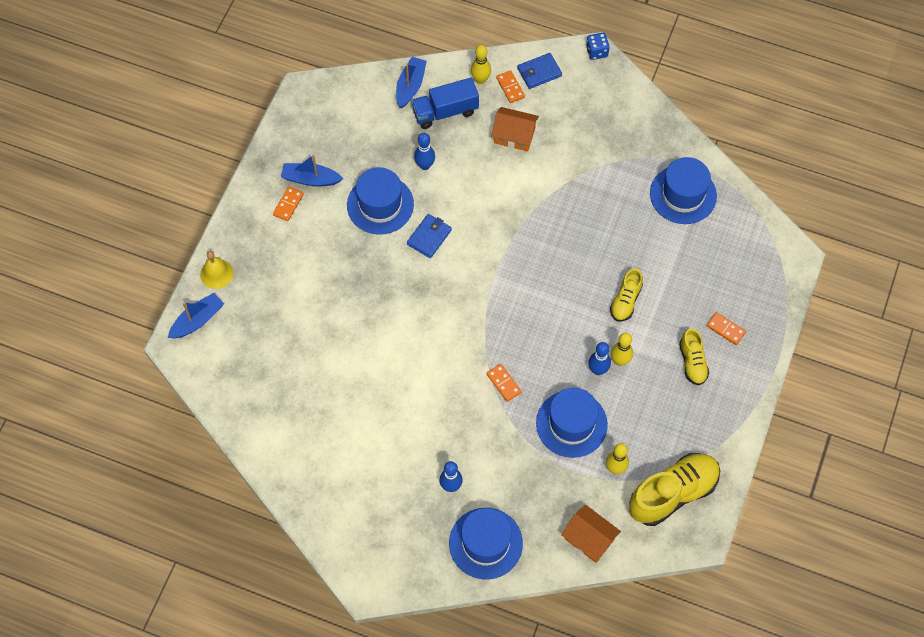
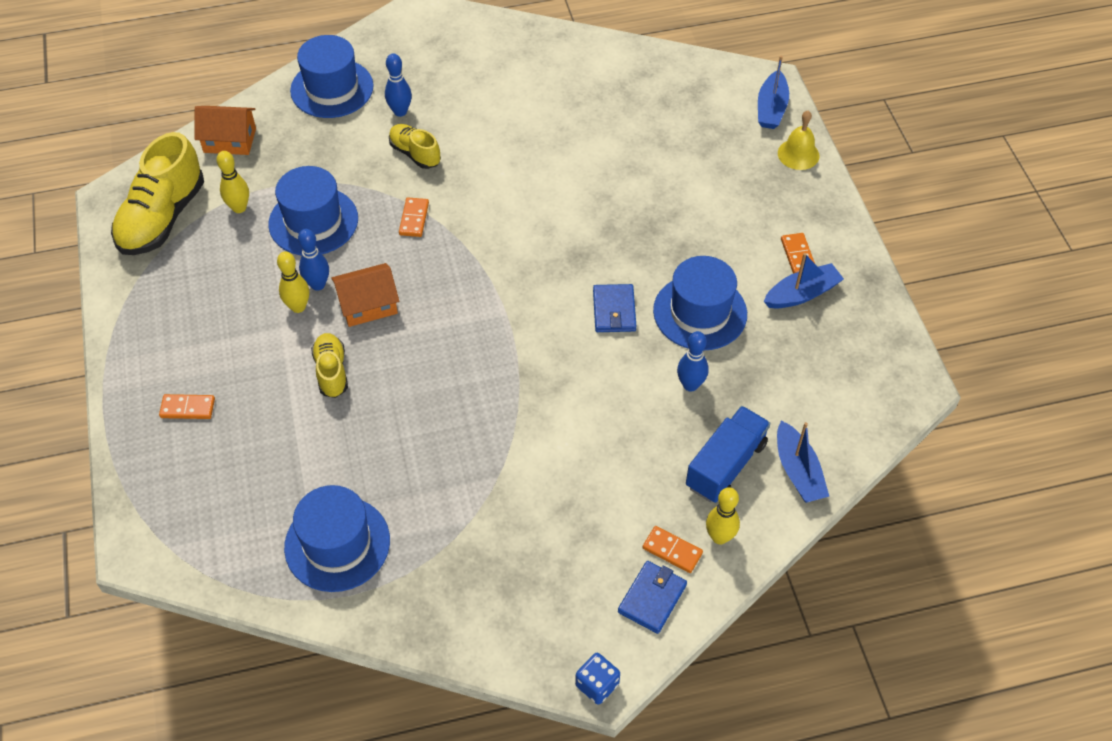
camera: 145 degrees right, 10 degrees down
orange domino [486,364,522,402] -> orange domino turned 75 degrees clockwise [399,197,429,237]
orange house [491,107,539,151] -> orange house moved to [331,263,399,327]
yellow shoe [679,328,709,385] -> yellow shoe moved to [389,124,441,169]

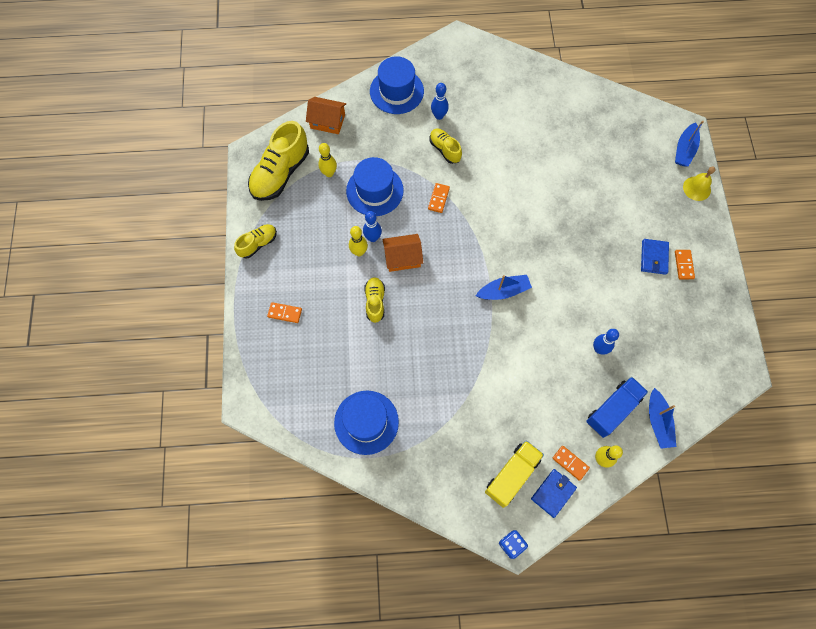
camera: 10 degrees right, 15 degrees up
blue wallet [593,284,637,332] -> blue wallet moved to [641,239,669,275]
blue hat [653,256,747,351] -> none
blue boat [764,253,844,308] -> blue boat moved to [476,275,532,300]
none -> yellow shoe [234,224,277,259]
none -> yellow truck [485,440,544,508]

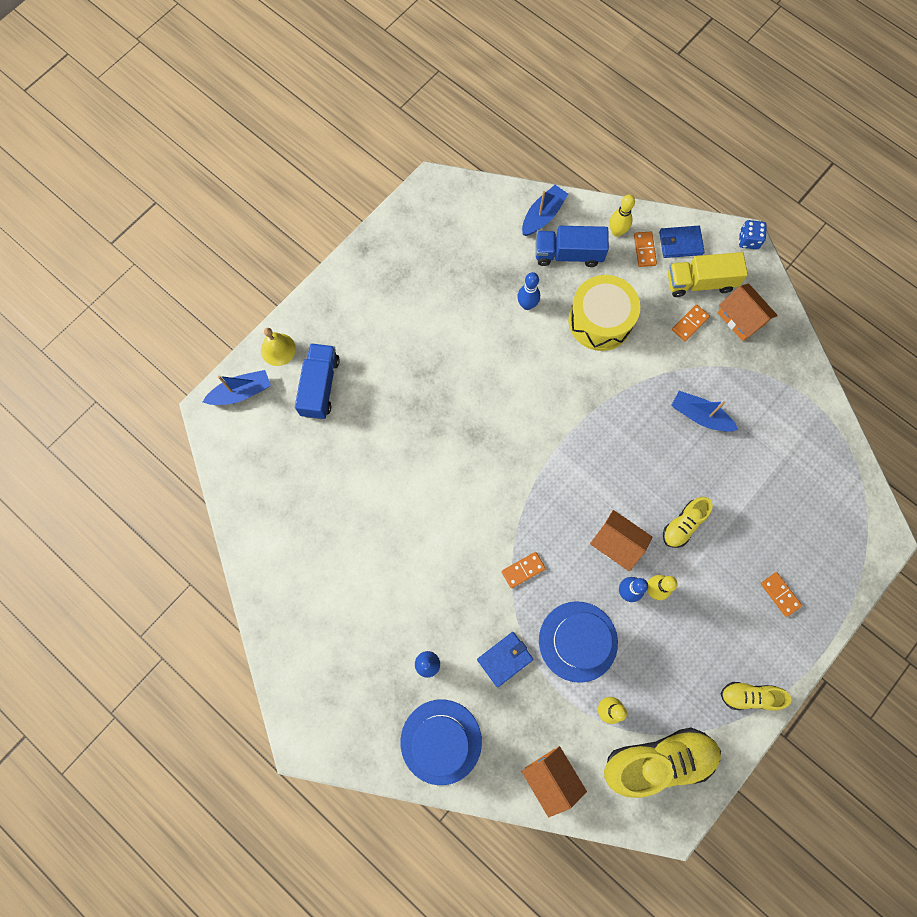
camera: 135 degrees left, 5 degrees up
blue hat [334,391,399,455] -> none
yellow shoe [430,128,462,164] -> none
blue boat [476,275,532,300] -> blue boat moved to [671,391,738,432]
blue wallet [641,239,669,275] -> blue wallet moved to [477,632,533,687]
orange domino [675,250,695,279] -> orange domino moved to [672,304,710,341]
none -> blue truck [295,343,340,419]
none -> yellow drum [568,275,640,351]
none -> orange house [718,283,778,341]

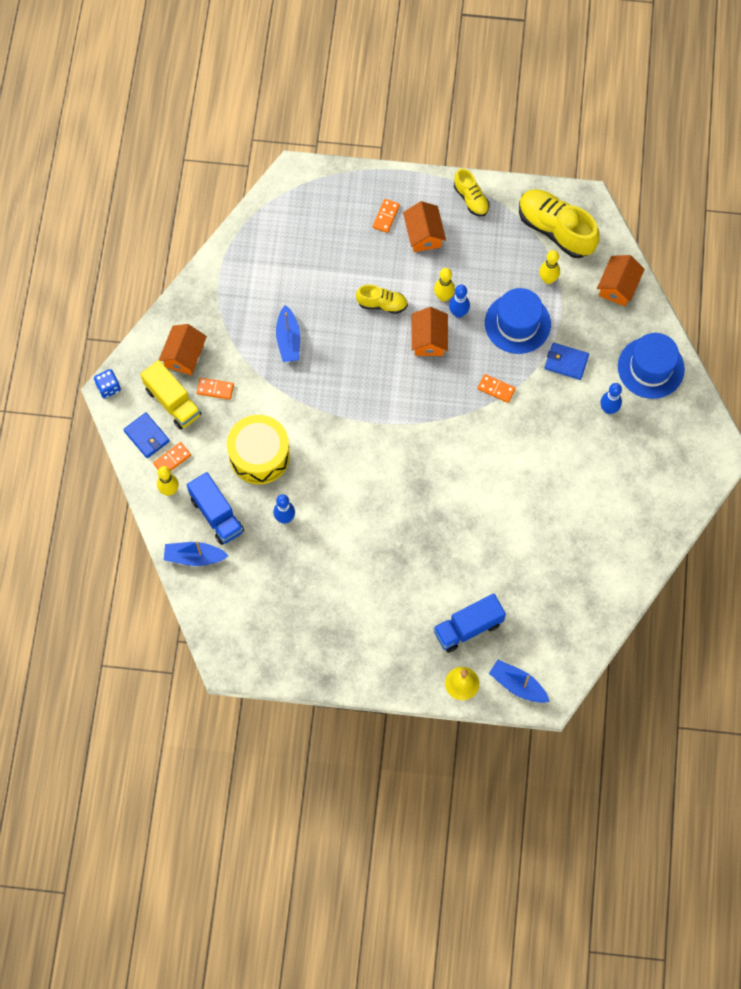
camera: 125 degrees left, 5 degrees down
none -> orange house [403,201,446,252]

